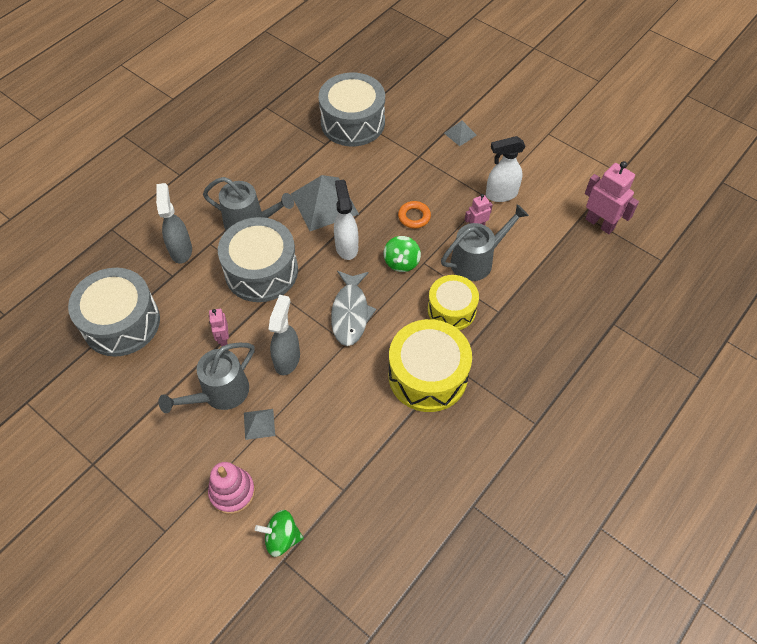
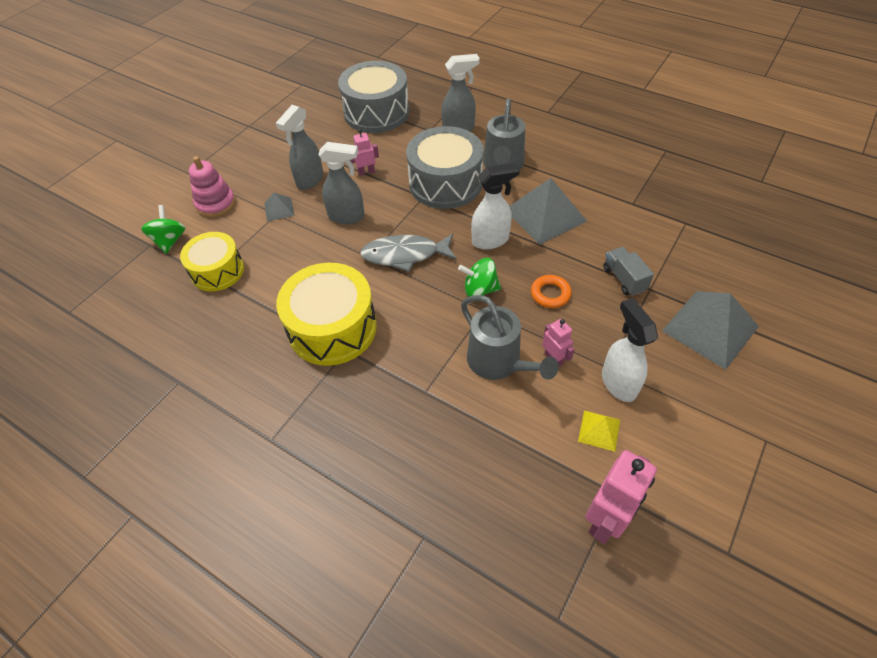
camera: 85 degrees right, 5 degrees down
grey watering can [158,343,255,413] -> grey spray bottle [276,105,323,190]
grey drum [319,73,385,146] -> none
yellow drum [428,275,479,330] -> yellow drum moved to [180,232,244,291]
grey pyramid [444,121,477,146] -> grey pyramid [662,291,759,370], size x2.10
none -> yellow pyramid [578,410,620,452]
none -> grey truck [603,247,654,296]

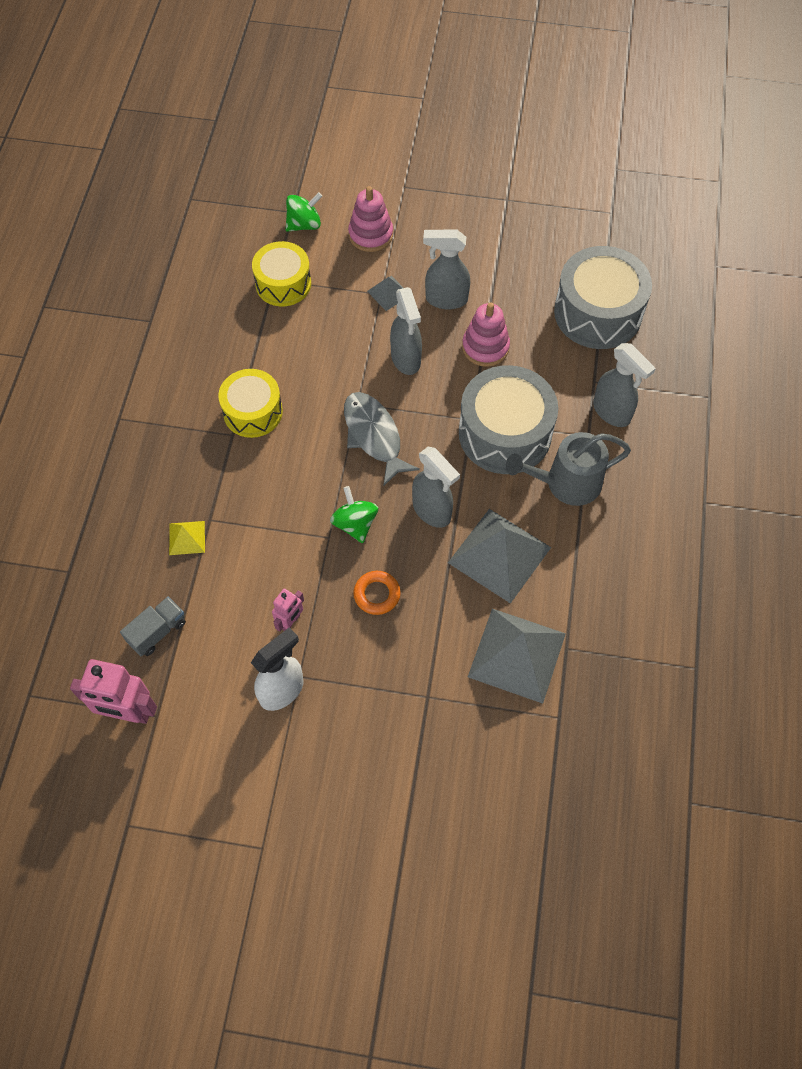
camera: 65 degrees right, 10 degrees up
yellow drum [276,263,377,366] -> yellow drum [218,369,283,438], size x0.64
pink robot [350,129,379,176] -> pink stacking toy [462,302,510,367]
grey watering can [461,295,559,380] -> none
white spray bottle [471,163,520,249] -> grey spray bottle [412,447,460,528]
yellow pyramid [578,410,620,452] -> yellow pyramid moved to [169,521,205,555]
grey truck [603,247,654,296] -> grey truck moved to [120,597,186,656]
grey pyramid [662,291,759,370] -> grey pyramid moved to [468,609,566,704]

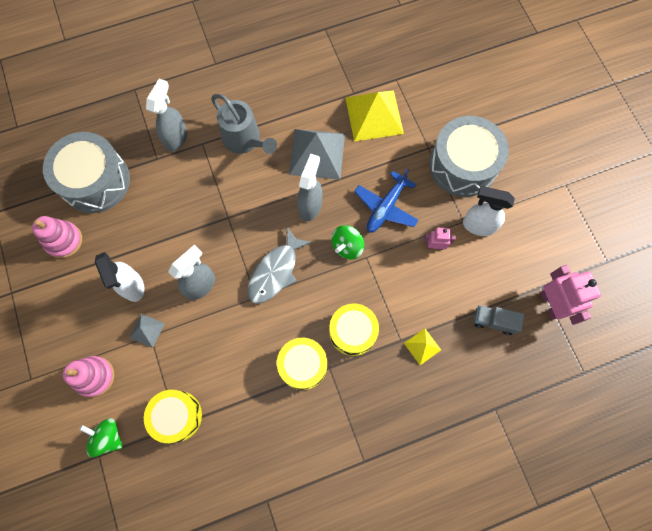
camera: 120 degrees left, 10 degrees up
orange ring [353,571,401,615] -> blue plane [354,168,418,233]
grey spray bottle [423,229,470,309] -> white spray bottle [95,252,144,302]
grey drum [459,365,558,474] -> grey drum moved to [429,116,509,197]
pink stacking toy [462,302,510,367] -> pink stacking toy moved to [32,216,82,258]
grey pyramid [468,609,566,704] -> yellow pyramid [345,90,404,141]
none -> yellow drum [329,304,379,356]

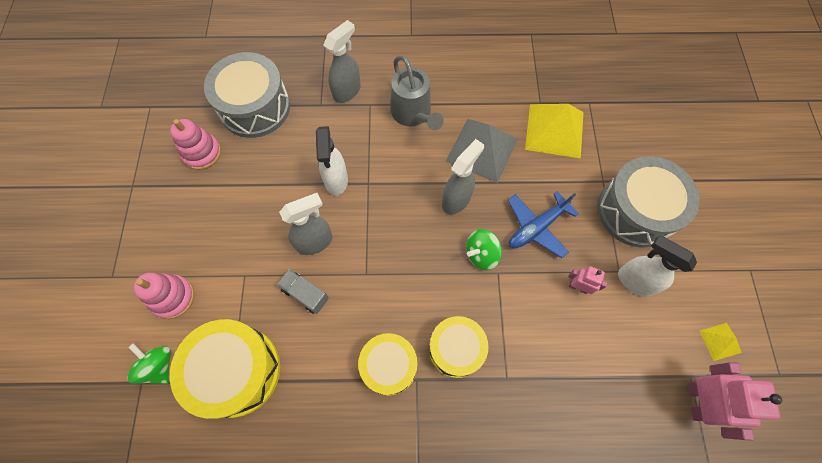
camera: 20 degrees right, 5 degrees down
white spray bottle [95,252,144,302] -> white spray bottle moved to [316,126,348,196]
grey pyramid [129,314,165,348] -> none
yellow drum [144,390,202,443] -> yellow drum [170,319,280,419], size x1.55
grey fish [247,227,312,304] -> none
yellow pyramid [404,328,441,365] -> yellow pyramid moved to [699,323,742,361]
grey truck [474,305,524,335] -> grey truck moved to [277,269,329,314]

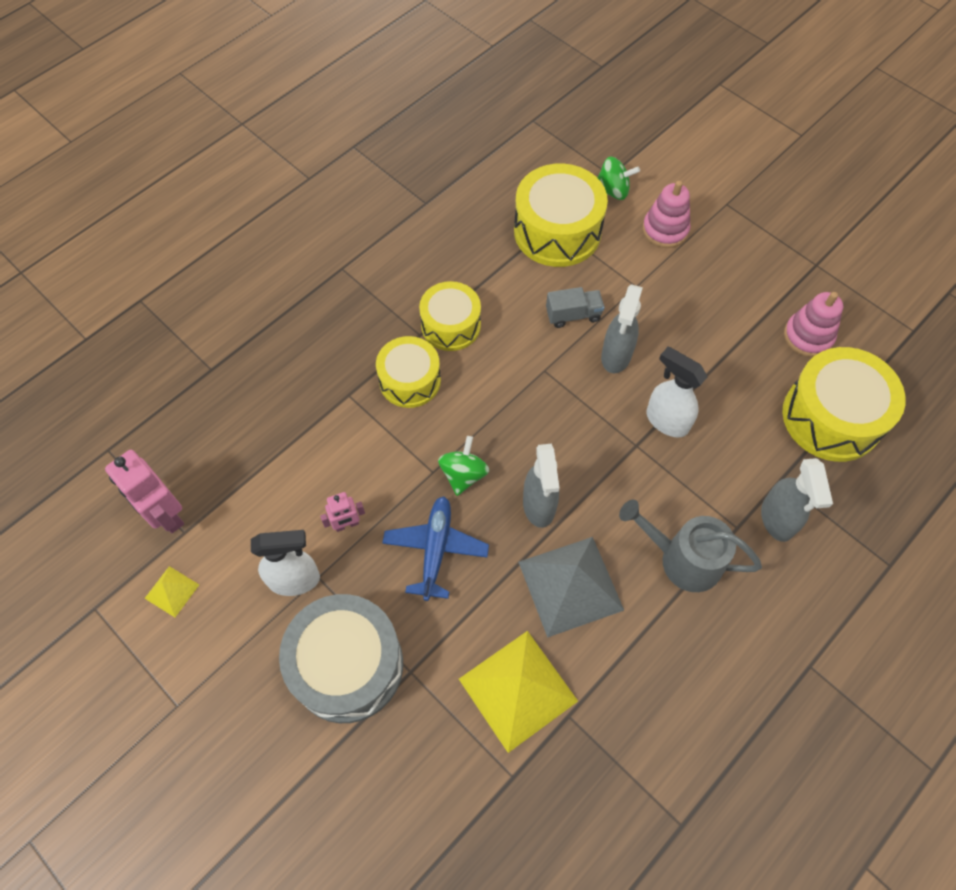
camera: 135 degrees right, 5 degrees down
grey drum [204,52,290,138] -> yellow drum [782,347,906,462]

